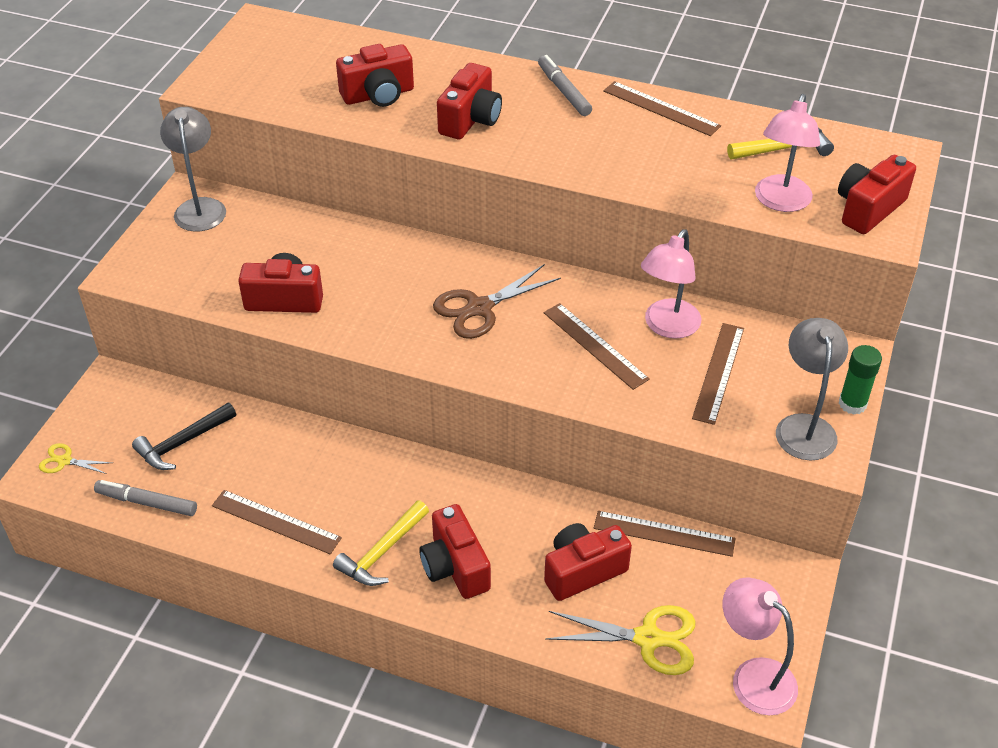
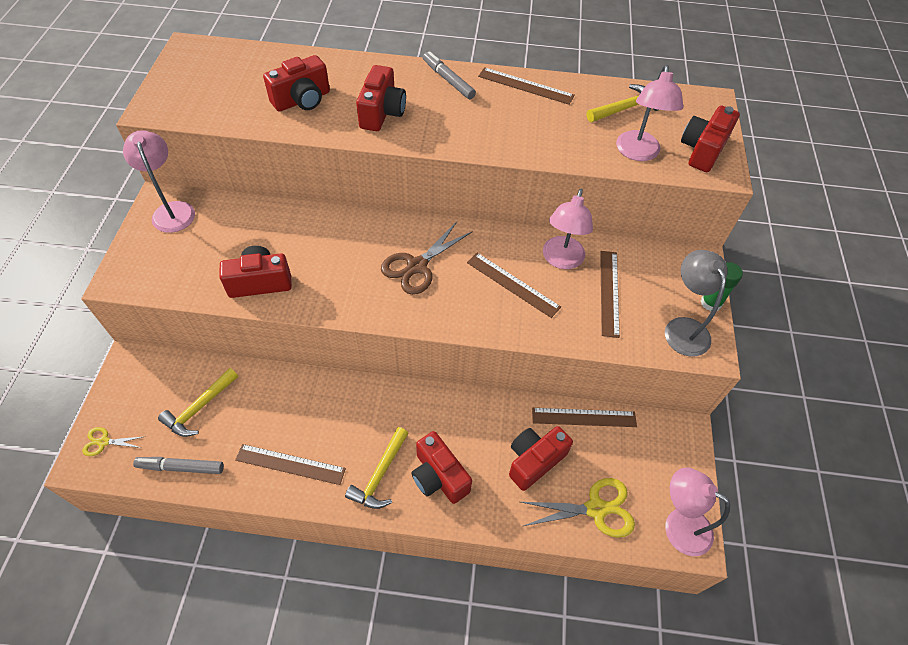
camera: 15 degrees left, 10 degrees up
black hammer [132,403,236,470] -> yellow hammer [158,368,238,437]
grey lamp [160,107,226,232] -> pink lamp [123,130,195,233]

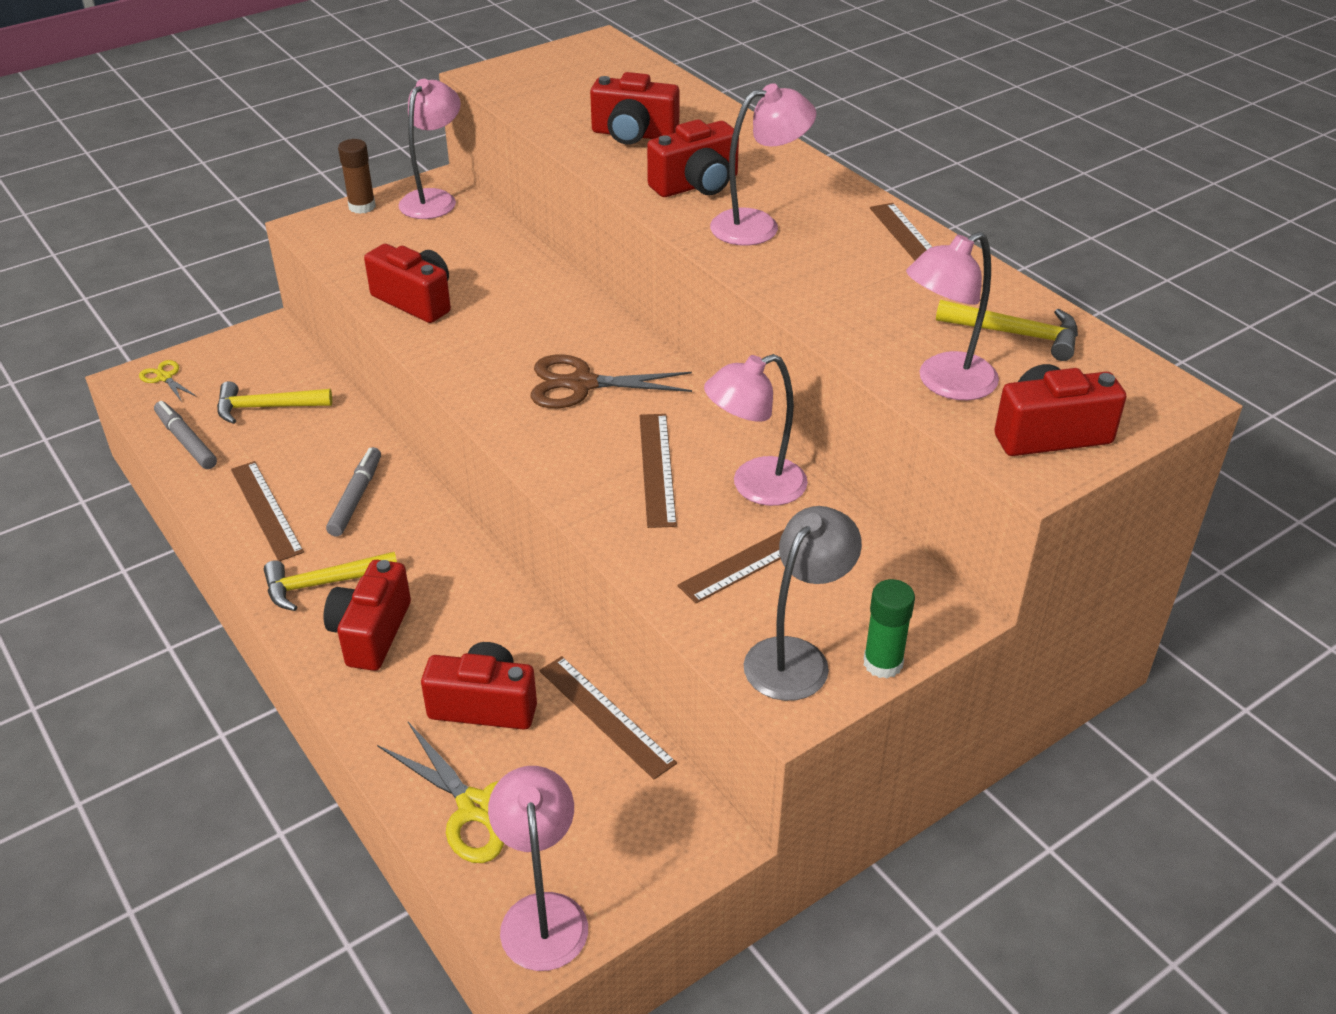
camera: 50 degrees right, 15 degrees down
grey marker [423,51,476,99] -> grey marker moved to [326,447,381,537]
none -> brown glue stick [338,139,376,214]
none -> pink lamp [710,83,816,246]

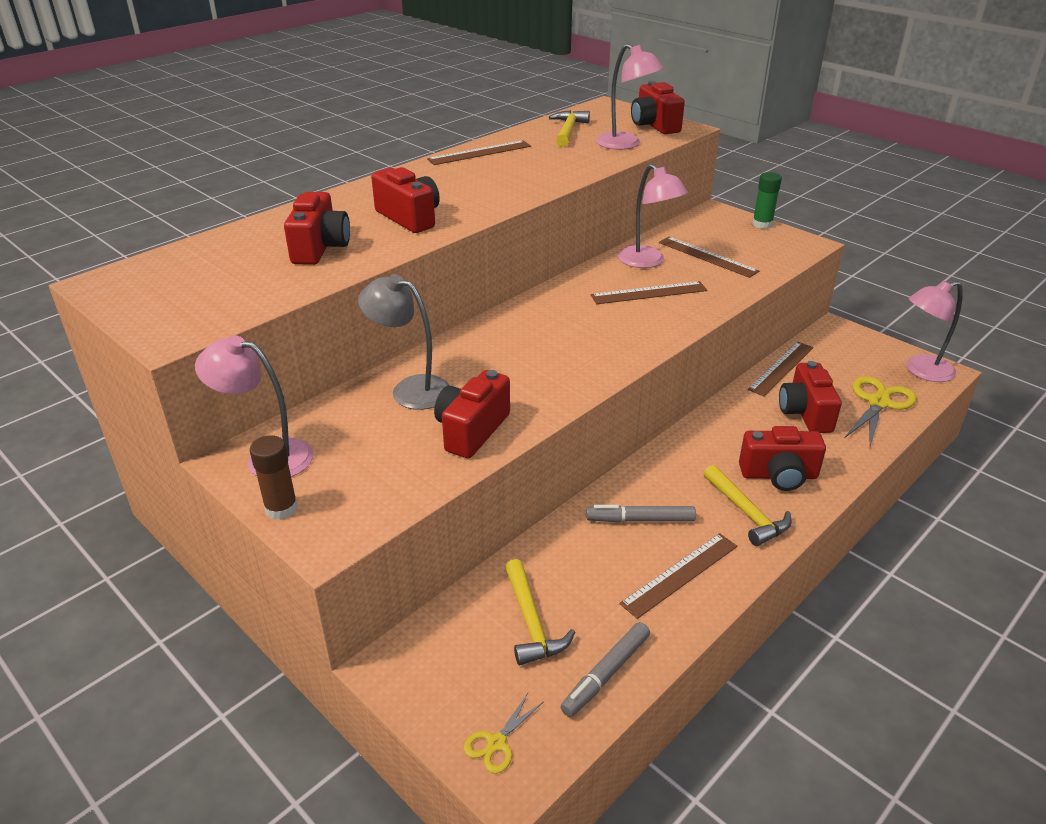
camera: 100 degrees left, 5 degrees down
brown scissors [530,354,692,408] -> none
pink lamp [710,83,816,246] -> none
grey lamp [744,506,862,701] -> grey lamp moved to [358,274,449,410]

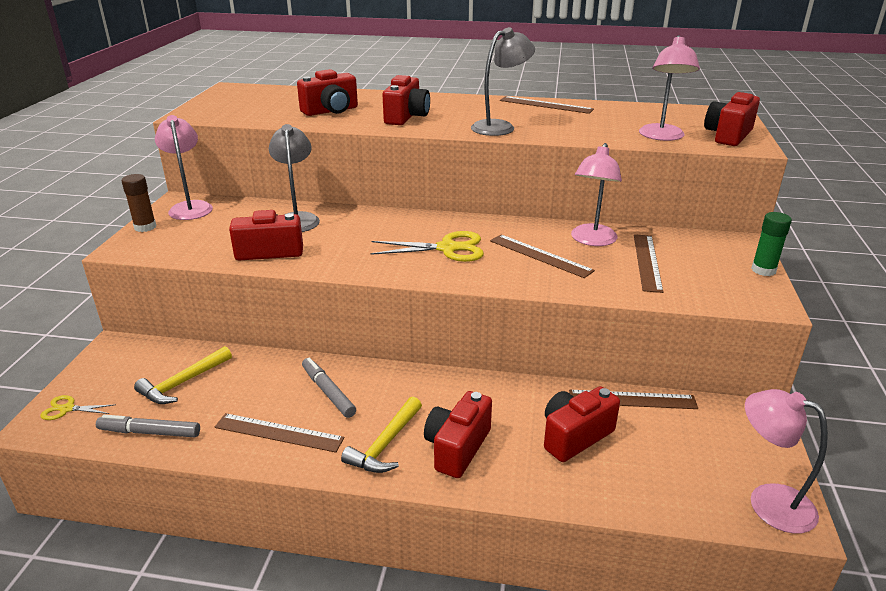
camera: 55 degrees right, 5 degrees down
yellow hammer [549,110,590,147] -> none
red camera [739,426,826,491] -> red camera turned 60 degrees clockwise [424,391,492,478]
yellow scissors [844,376,917,447] -> yellow scissors moved to [370,231,484,262]
none -> grey lamp [471,27,535,136]

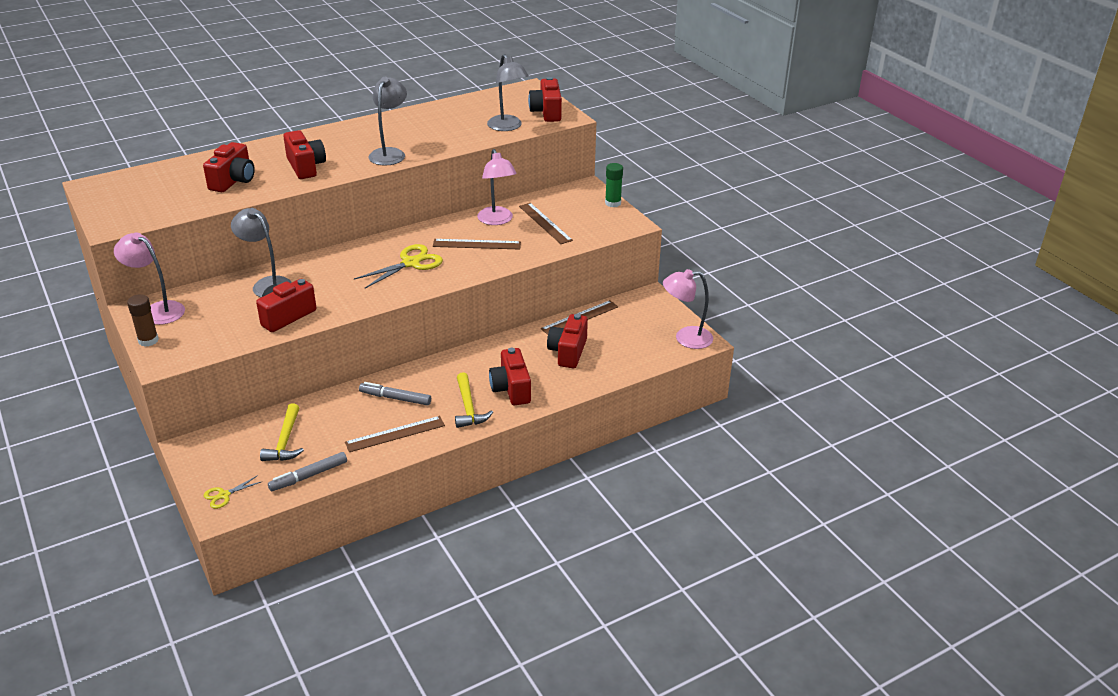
camera: 40 degrees left, 5 degrees up
brown ruler [500,96,594,114] -> none
pink lamp [639,35,700,141] -> grey lamp [487,54,529,131]

